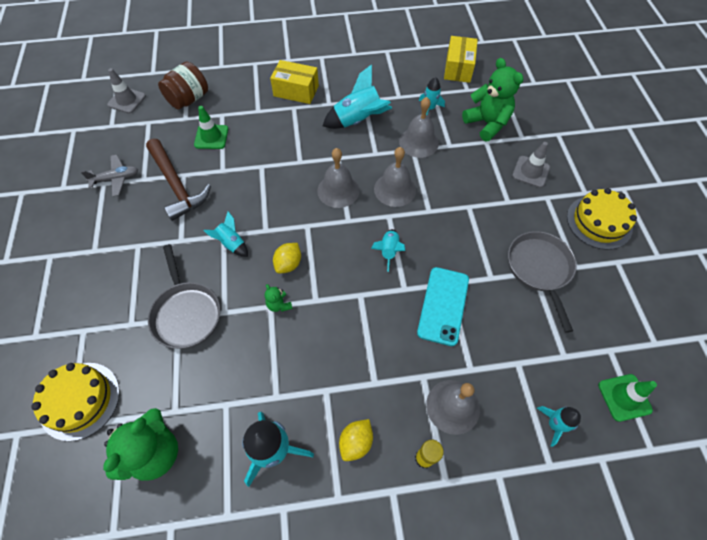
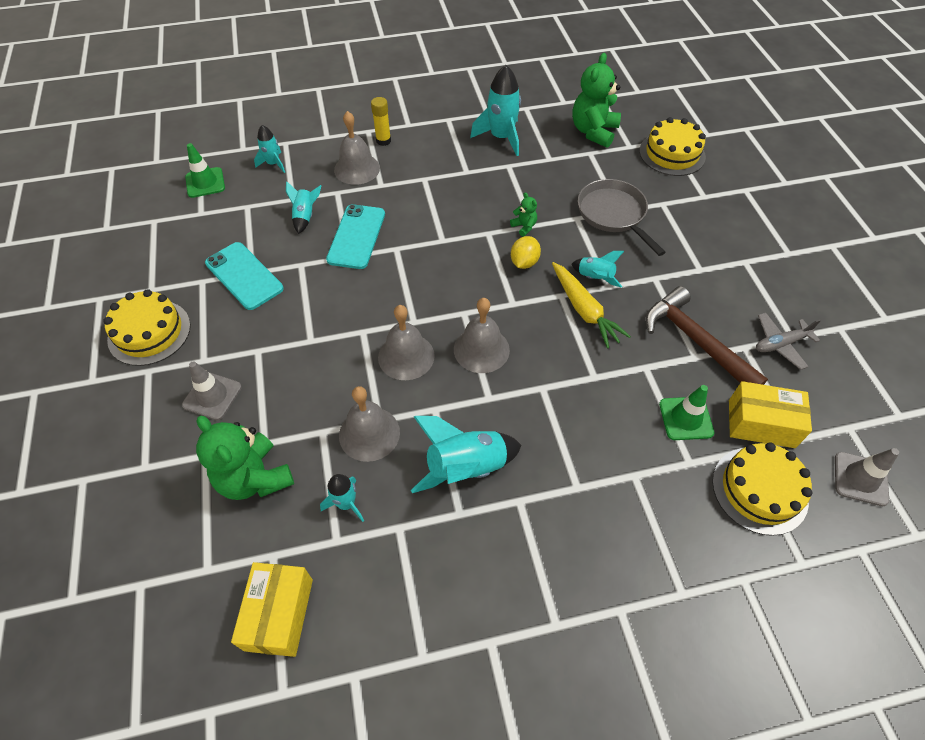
camera: 175 degrees right, 5 degrees down
brown jar [158,62,208,109] -> yellow cake [712,442,812,536]
yellow box [270,60,319,104] -> yellow box moved to [729,381,812,448]
yellow lemon [339,419,373,461] -> none
turquoise rocket [371,229,405,272] -> turquoise rocket moved to [286,181,321,234]
grey pan [508,231,577,333] -> turquoise phone [205,242,284,310]
none -> yellow carrot [552,262,631,349]

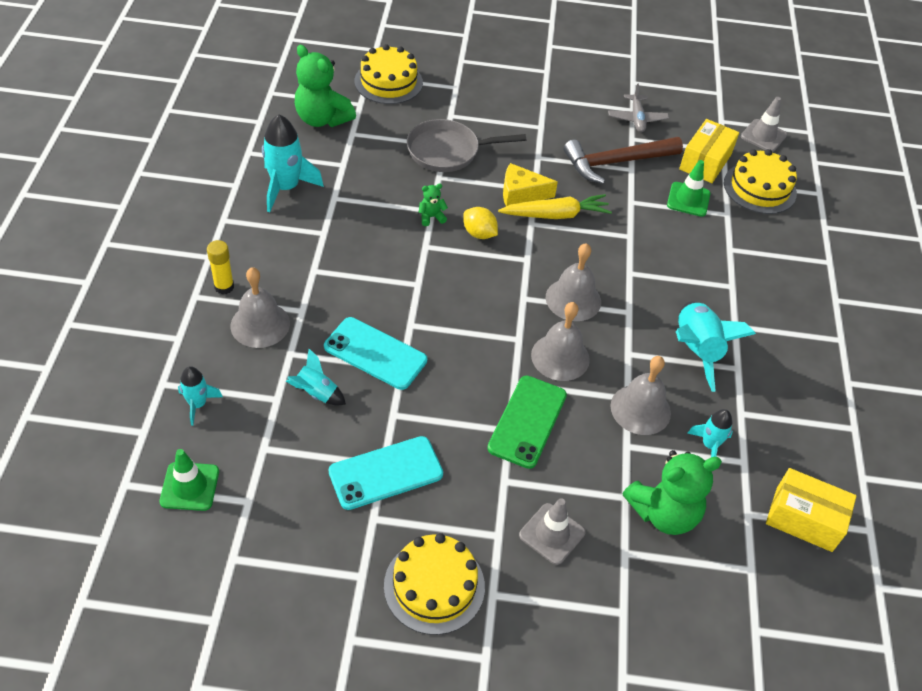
camera: 75 degrees left, 5 degrees down
turquoise rocket [571,251,624,288] -> yellow cheese [503,163,558,206]
none -> green phone [487,375,567,469]

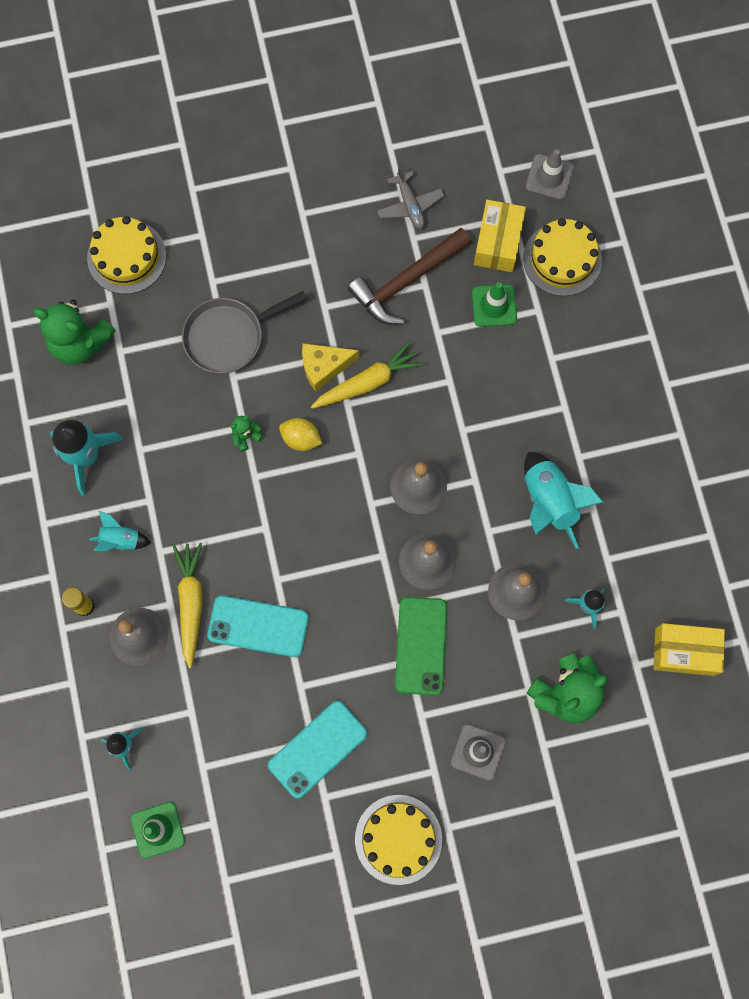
camera: 15 degrees left, 25 degrees up
turquoise rocket [286,349,346,405] -> turquoise rocket moved to [89,511,151,551]
none -> yellow carrot [172,543,203,668]

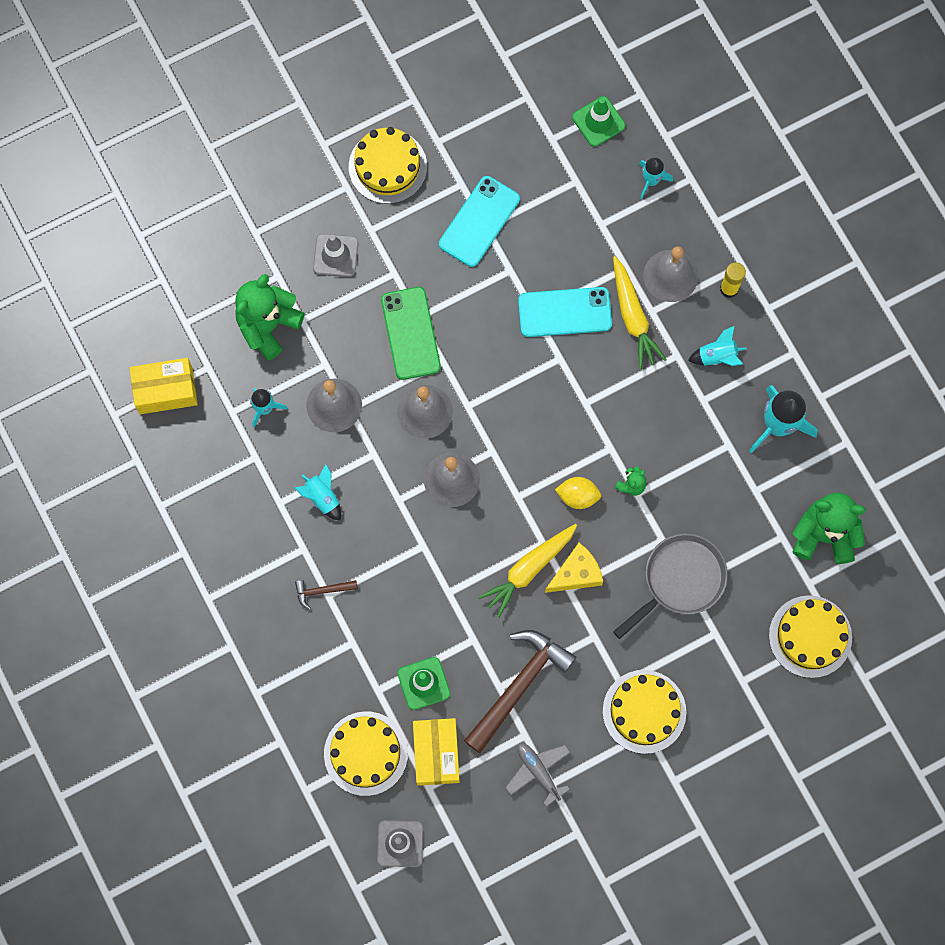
camera: 165 degrees right, 0 degrees up
turquoise rocket [524,452,604,549] -> turquoise rocket [295,464,341,521], size x0.56
none -> brown hammer [295,580,358,610]
none -> yellow cake [603,670,686,754]

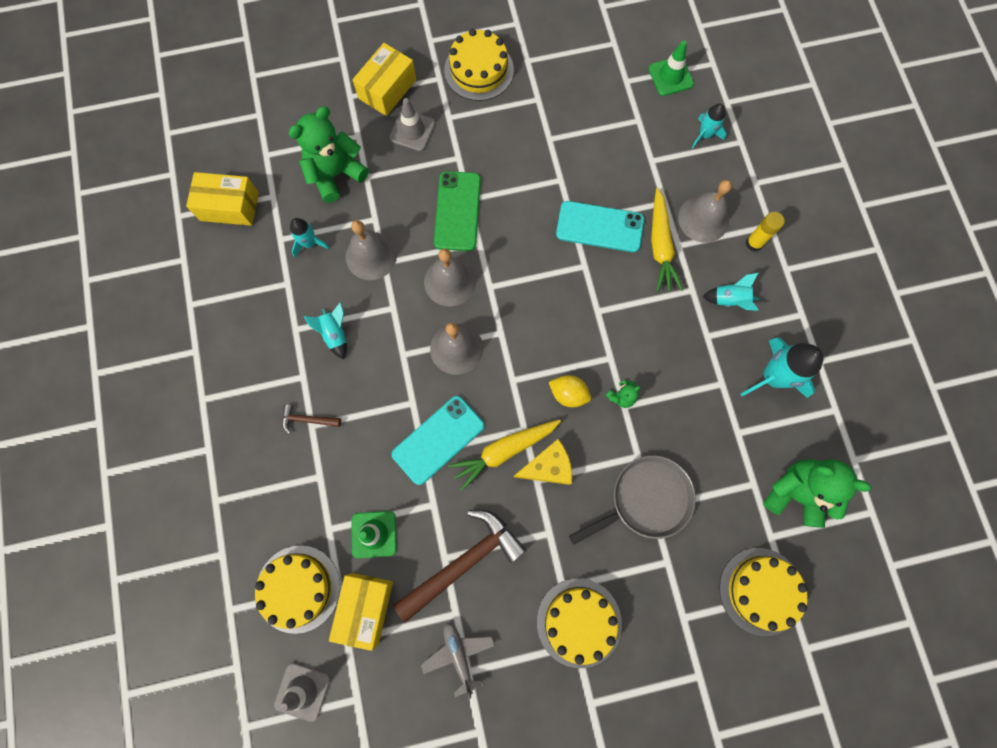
camera: 15 degrees right, 0 degrees up
turquoise phone [439,176,520,267] -> turquoise phone moved to [392,396,484,485]
none -> yellow box [352,43,416,116]

